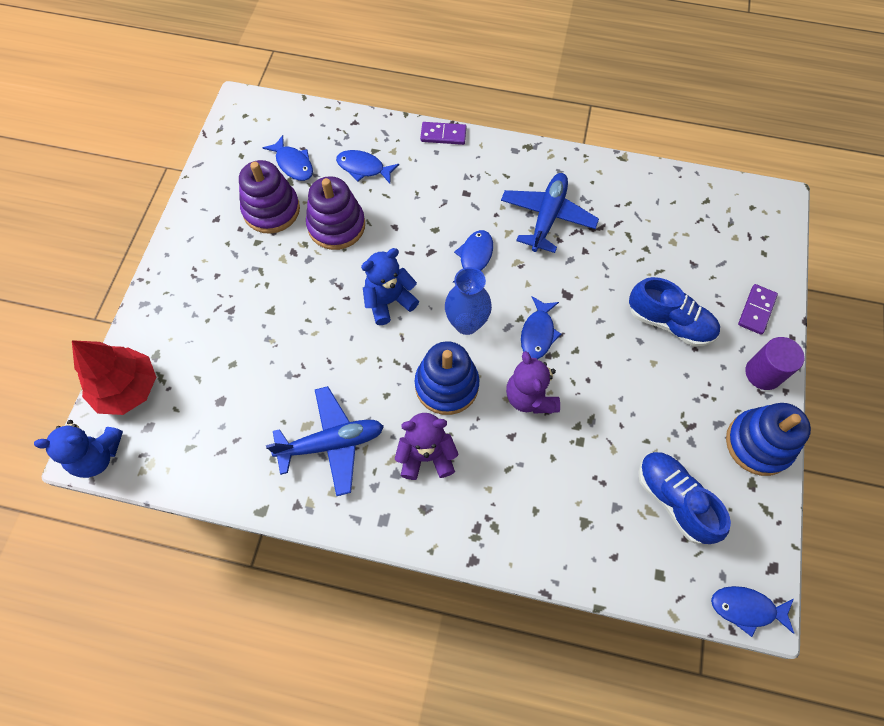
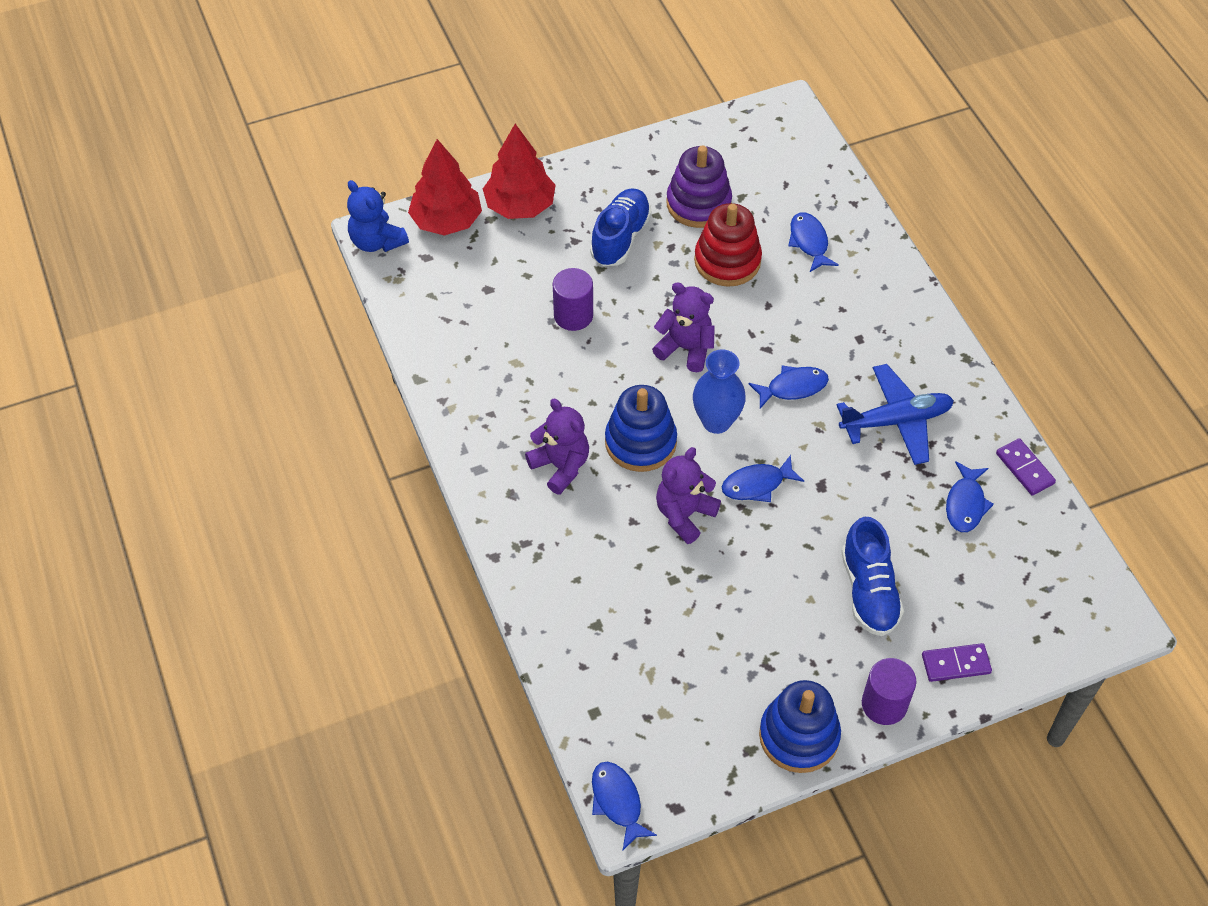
camera: 55 degrees right, 10 degrees down
blue fish [263,135,313,181] -> blue fish moved to [946,461,994,532]
blue plane [266,386,384,496] -> none
purple stacking toy [306,176,365,250] -> red stacking toy [694,203,762,287]
blue teddy bear [361,248,419,325] -> purple teddy bear [652,282,715,372]
purple domino [420,122,467,145] -> purple domino moved to [996,438,1056,496]
blue shoe [638,452,731,544] -> blue shoe moved to [590,188,652,266]
none -> red tree [483,124,556,219]
none -> purple cylinder [553,268,593,331]

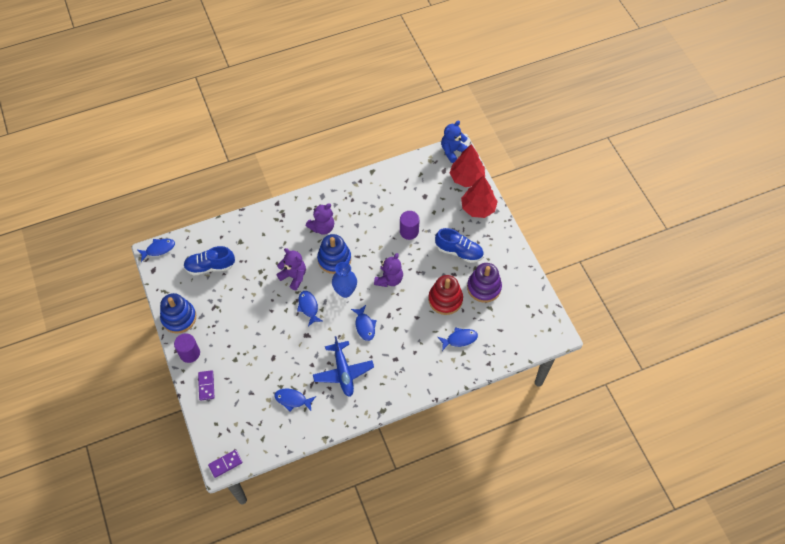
camera: 90 degrees right, 5 degrees up
blue shoe [841,517,904,636] -> blue shoe moved to [184,246,235,276]
purple domino [996,438,1056,496] -> purple domino moved to [208,450,243,478]

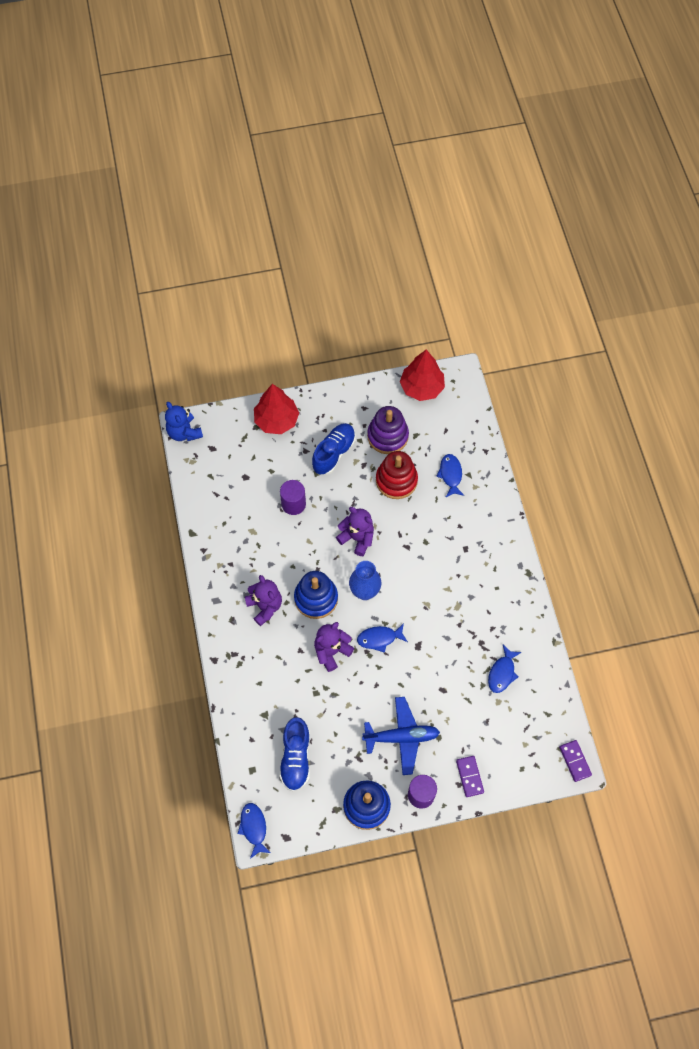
camera: 80 degrees left, 5 degrees up
purple domino [198,370,215,401] -> purple domino turned 75 degrees clockwise [456,756,484,797]
blue plane [313,336,374,397] -> blue plane moved to [362,697,440,775]
blue fish [351,305,377,341] -> none
red tree [450,144,485,187] -> red tree moved to [400,349,445,401]

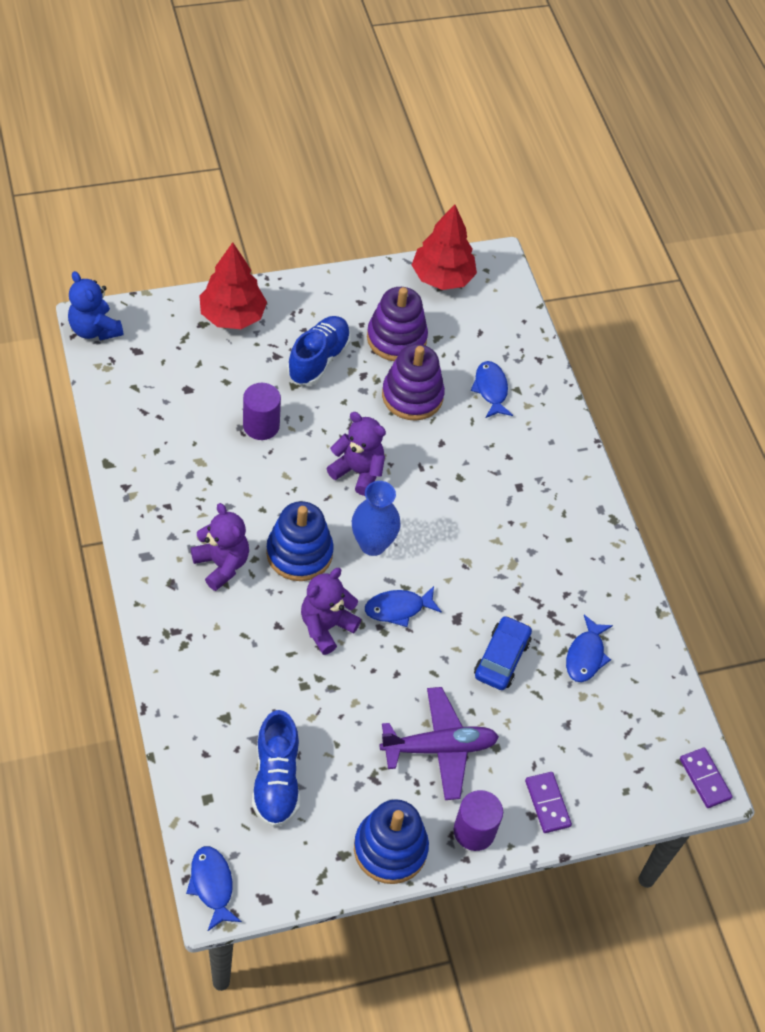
camera: 10 degrees left, 10 degrees down
blue plane [362,697,440,775] -> purple plane [380,687,499,800]
red stacking toy [376,451,418,499] -> purple stacking toy [382,344,445,421]
none -> blue car [474,615,532,690]

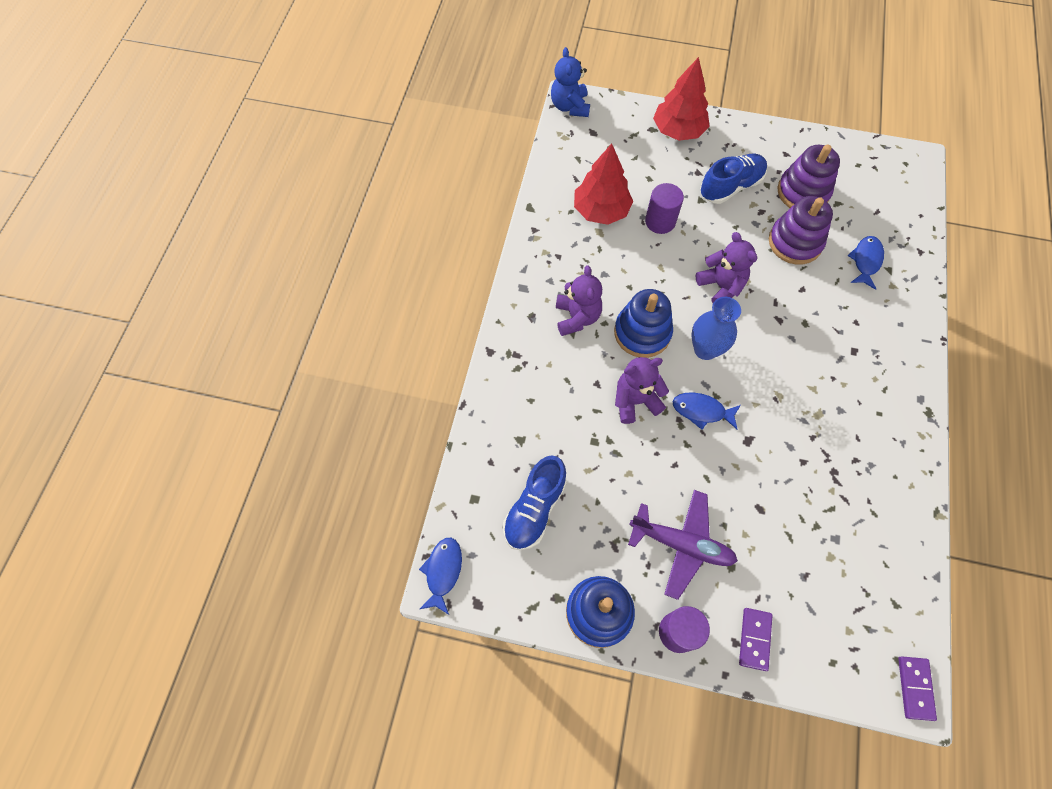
camera: 35 degrees right, 10 degrees up
red tree [412,204,477,290] -> red tree moved to [574,143,633,225]
blue car [474,615,532,690] -> none
blue fish [566,615,613,682] -> none

